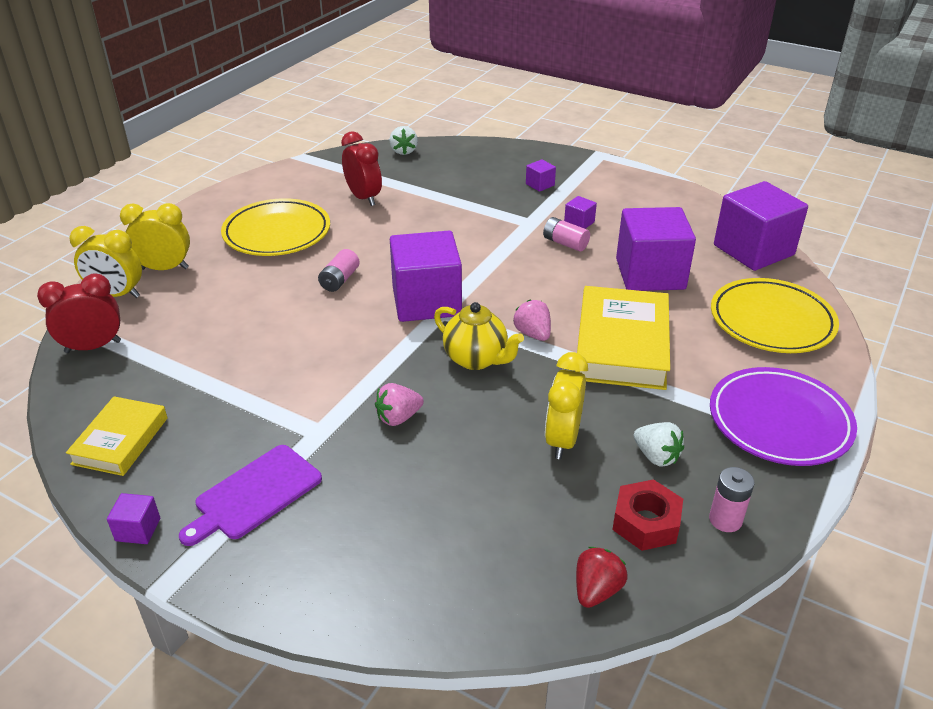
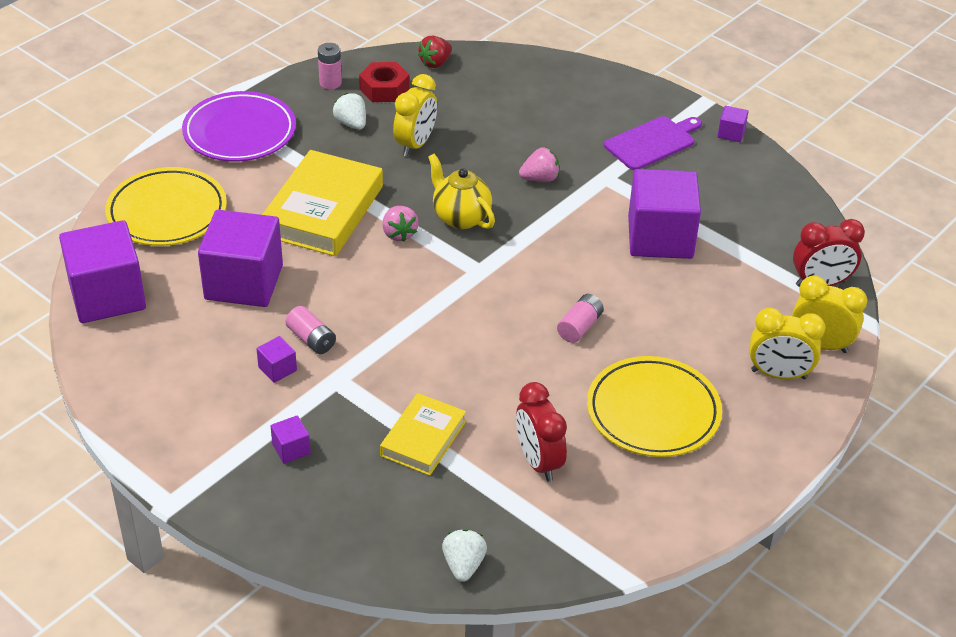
camera: 170 degrees left, 5 degrees up
yellow book [66,396,167,476] -> yellow book moved to [380,393,466,476]
purple cube [390,231,462,322] -> purple cube moved to [628,169,701,259]

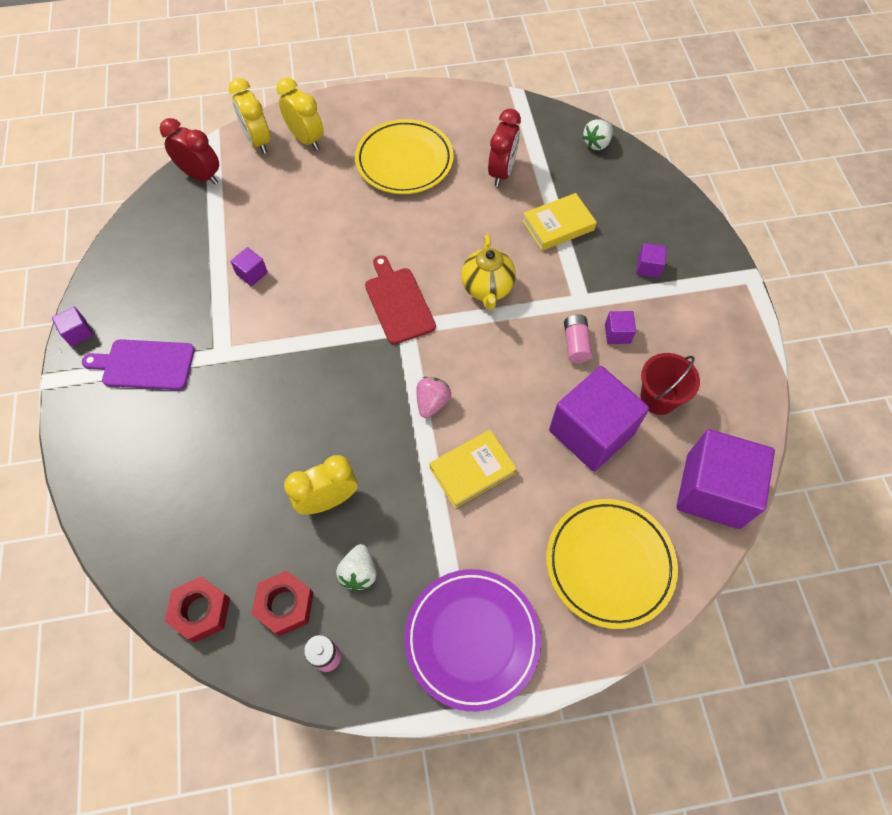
camera: 140 degrees left, 20 degrees up
yellow book [262,150,383,256] -> yellow book [429,430,517,508], size x0.60
red strawberry [418,36,452,68] -> red nut [165,576,230,643]
yellow teapot [428,154,495,229] -> yellow teapot moved to [461,234,516,310]
pink strawberry [519,148,559,182] -> none
pink battery [557,294,604,343] -> none
purple cube [628,169,701,259] -> purple cube [230,247,268,286], size x0.41
none -> red cutting board [365,255,436,345]
none -> red bucket [640,353,700,415]

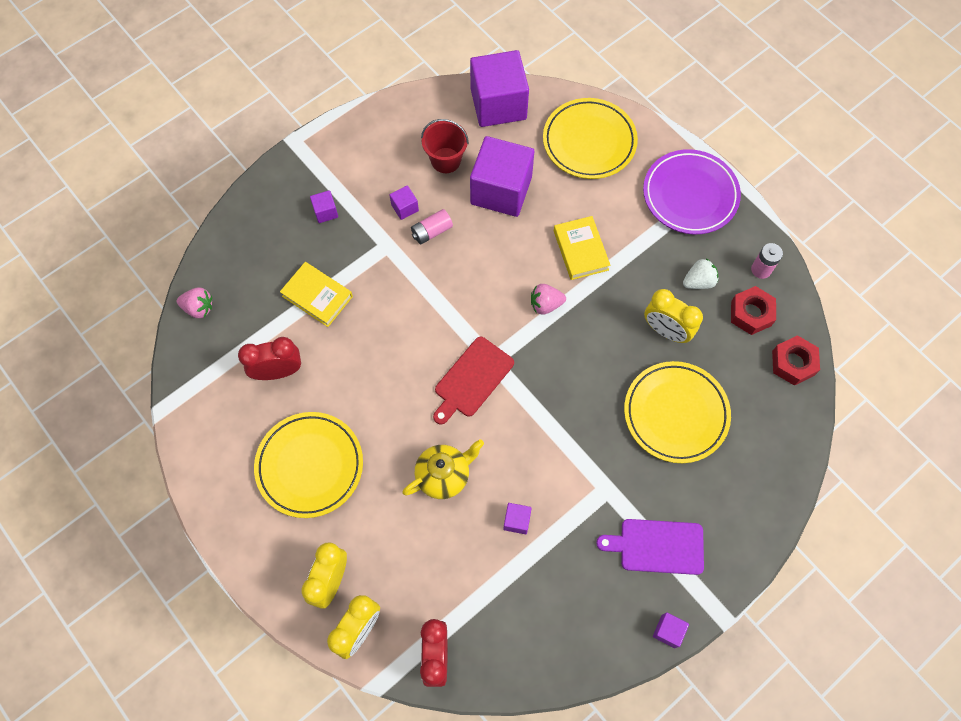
camera: 120 degrees left, 5 degrees up
purple cutting board [82,339,195,390] -> purple cutting board turned 120 degrees clockwise [596,519,704,575]
yellow book [429,430,517,508] -> yellow book turned 45 degrees clockwise [554,216,610,280]
yellow teapot [461,234,516,310] -> yellow teapot moved to [402,439,484,499]
white strawberry [582,119,613,150] -> pink strawberry [177,288,212,318]
none -> yellow plate [624,361,731,463]

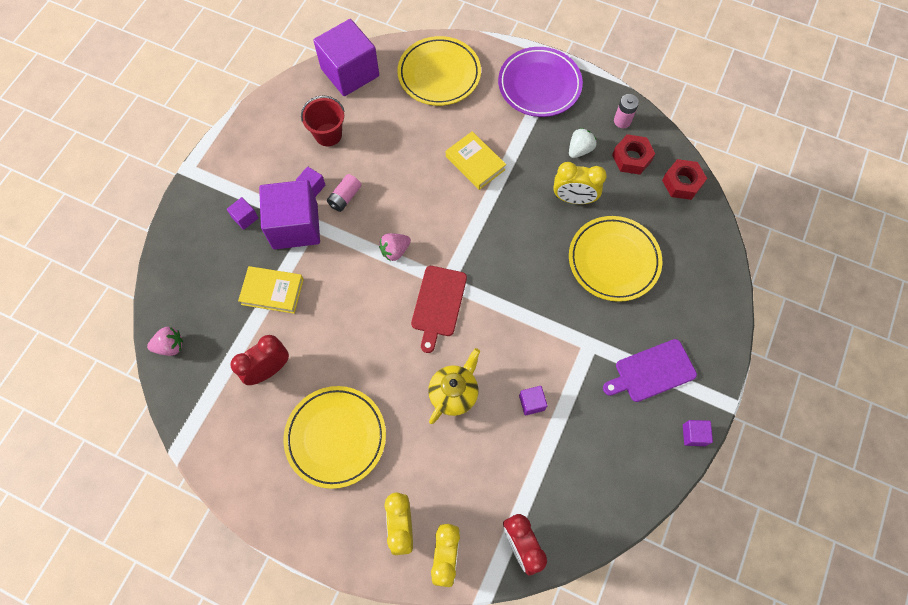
camera: 25 degrees left, 0 degrees up
purple cube [470,136,534,217] -> purple cube moved to [259,180,320,249]
pink strawberry [531,284,566,314] -> pink strawberry moved to [379,233,411,261]

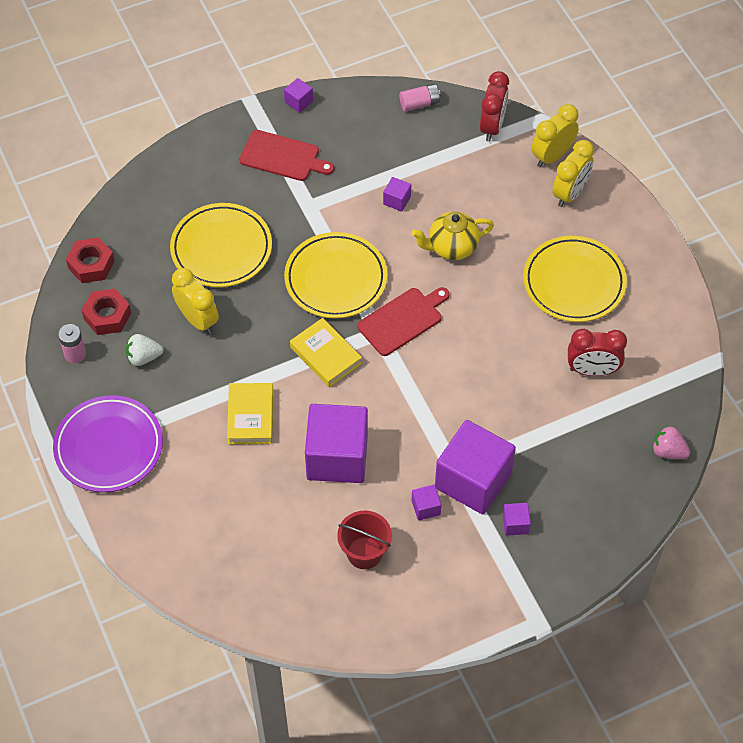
camera: 140 degrees left, 10 degrees down
yellow book [238,266,304,314] -> yellow book moved to [290,318,362,387]
purple cube [314,19,379,96] -> purple cube moved to [305,404,368,483]
pink battery [327,174,361,212] -> pink battery moved to [399,84,441,111]
pink strawberry [379,233,411,261] -> none
yellow plate [397,36,481,106] -> yellow plate moved to [284,232,387,319]
purple cutting board [603,339,697,402] -> red cutting board [239,130,334,181]

